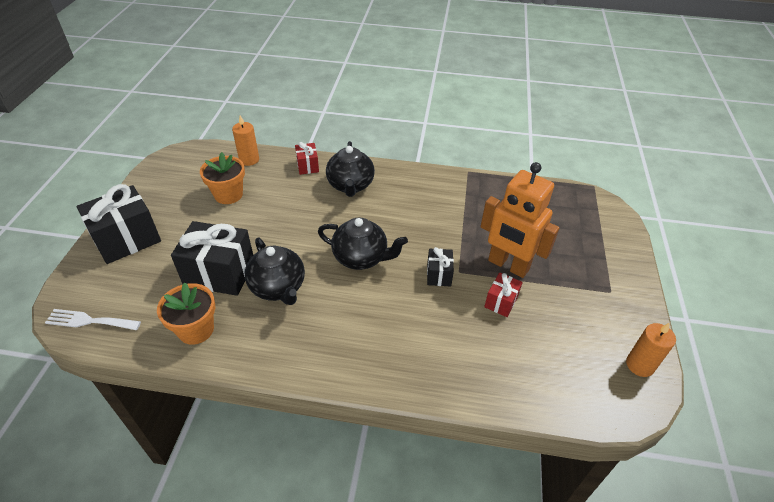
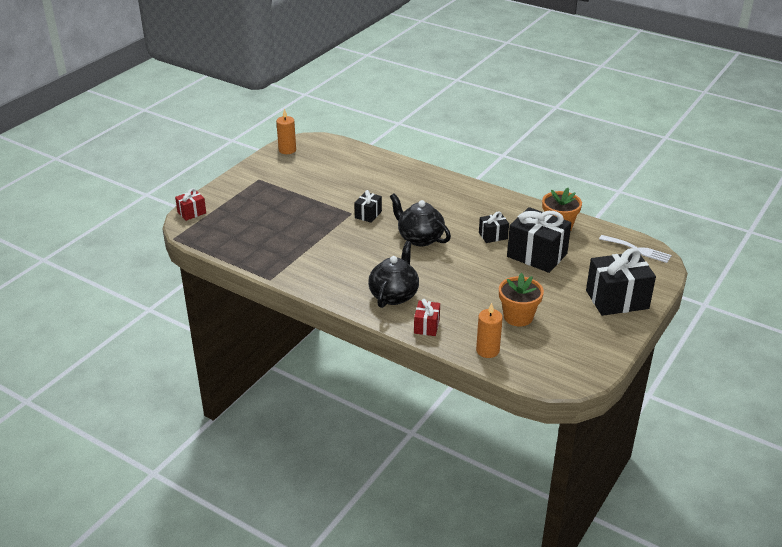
camera: 155 degrees left, 10 degrees down
black teapot [245,237,305,305] -> black gift [479,211,509,243]
orange robot [480,162,559,278] -> none
red gift [484,272,523,317] -> red gift moved to [175,188,206,221]

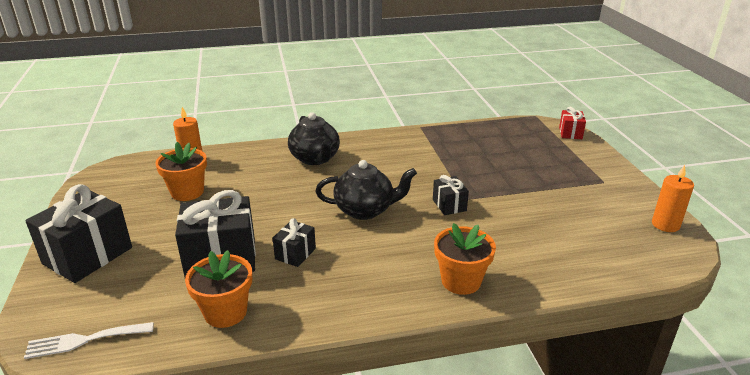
camera: 135 degrees right, 5 degrees down
red gift [414,299,440,336] -> none
none -> orange flower pot [434,223,496,295]

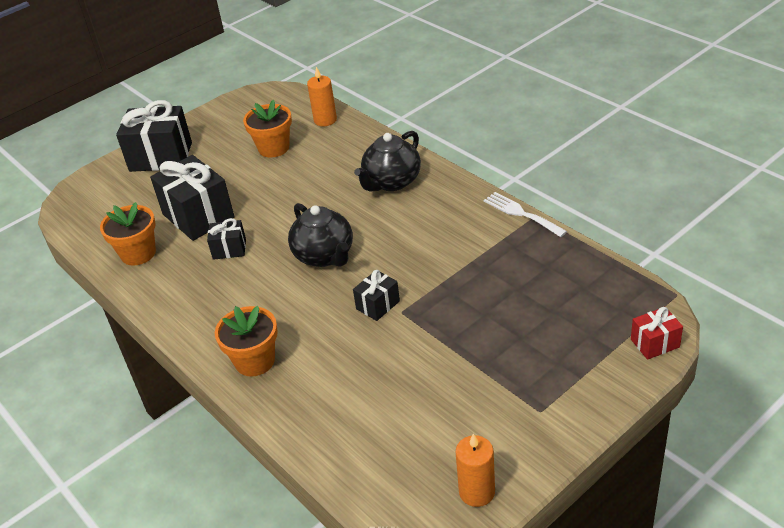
camera: 65 degrees right, 10 degrees up
white fork [24,322,154,359] -> white fork moved to [484,192,567,237]

